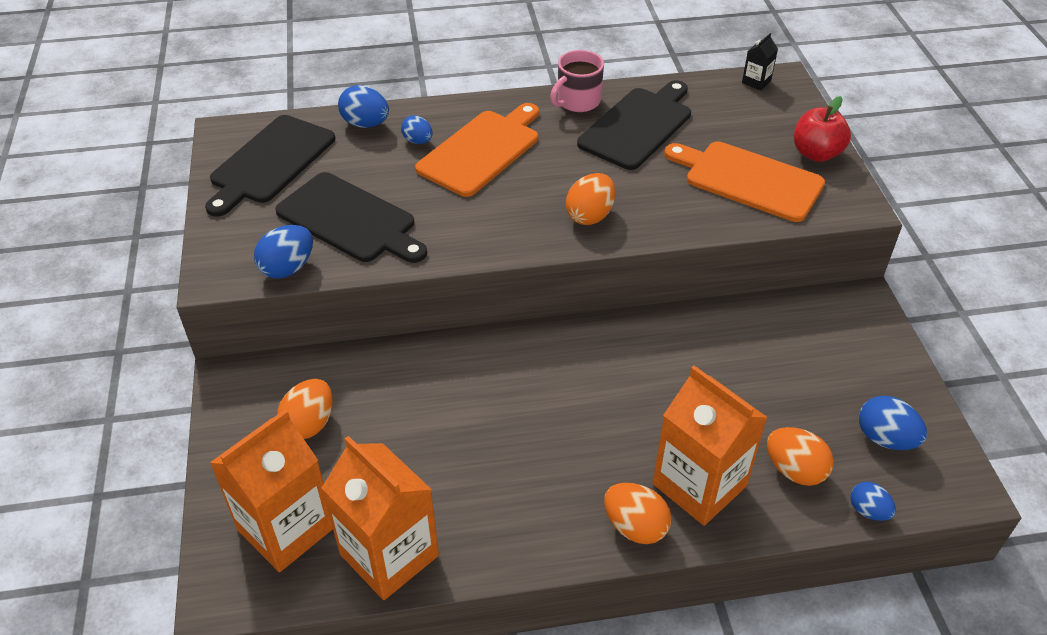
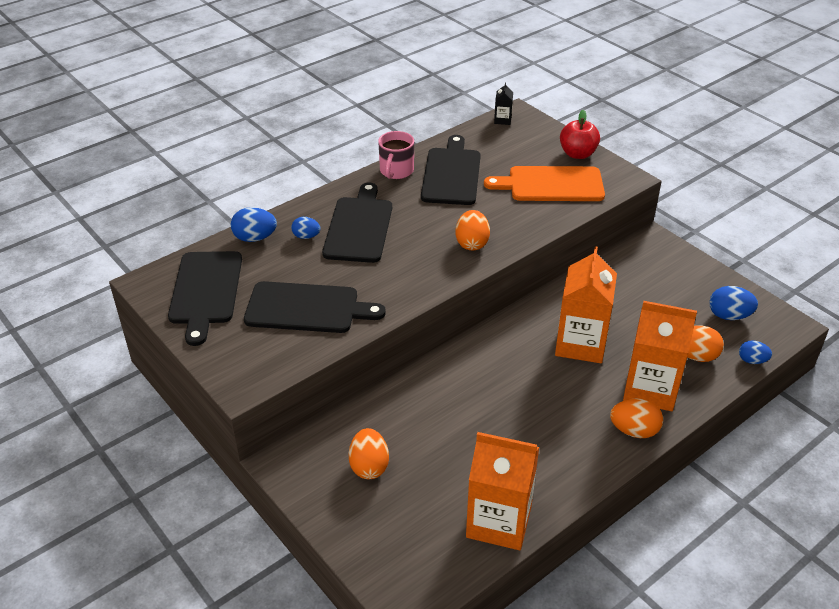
camera: 30 degrees left, 5 degrees down
orange carton [210,409,333,572] -> orange carton moved to [555,246,617,363]
blue egg [254,225,313,279] -> none
orange cutting board [415,103,539,197] -> black cutting board [322,182,392,263]

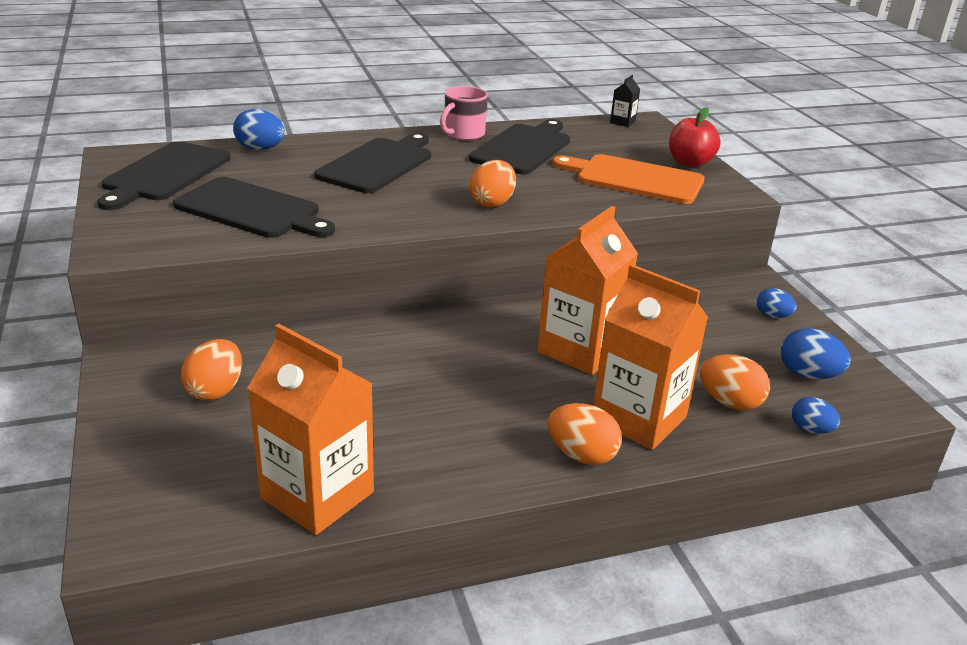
camera: 20 degrees right, 10 degrees down
blue egg [291,217,321,239] -> blue egg moved to [757,288,797,318]

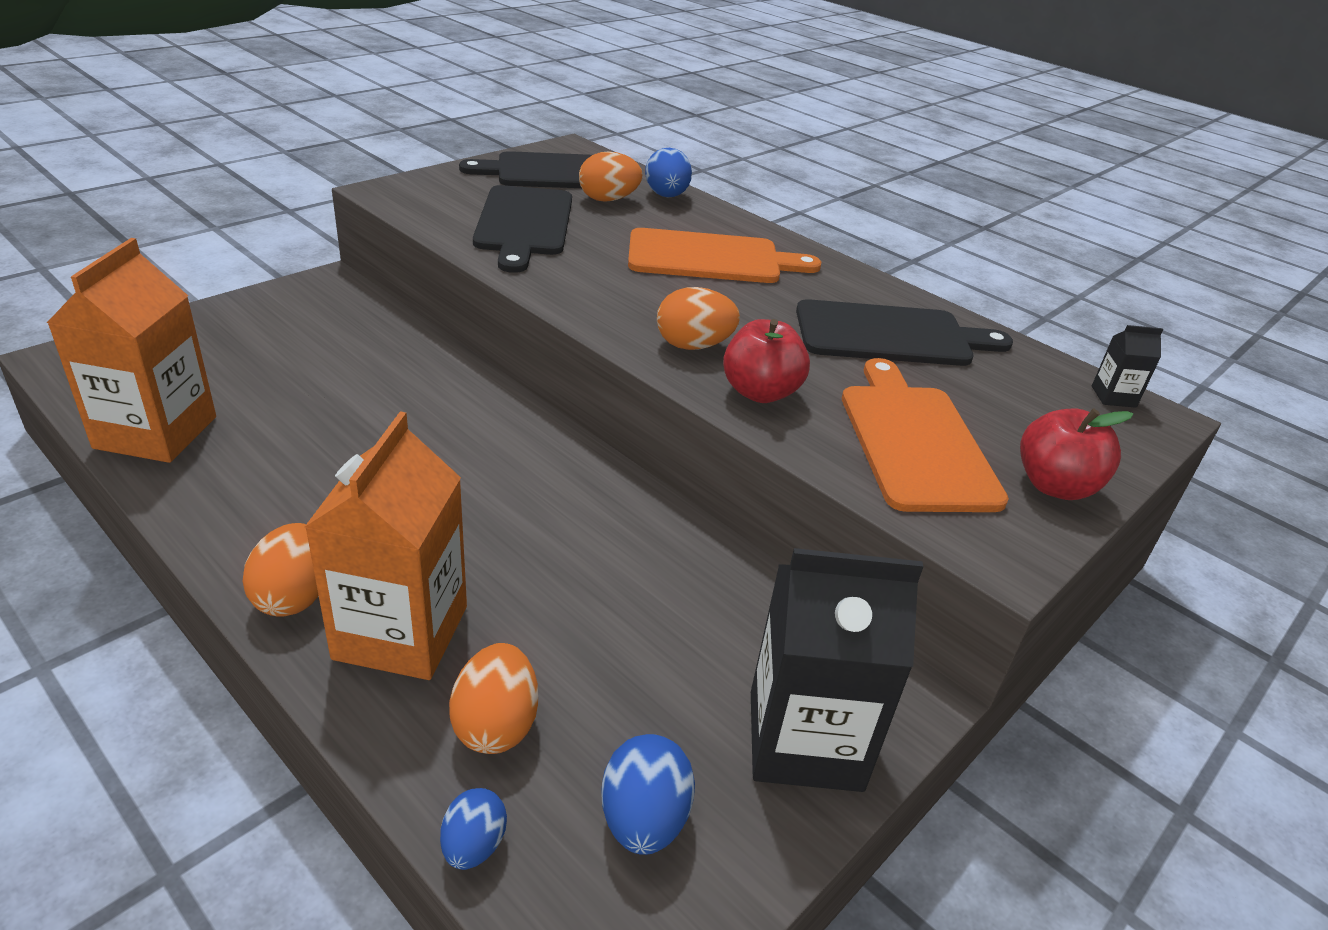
camera: 60 degrees right, 5 degrees up
orange egg [181,339,242,401] -> orange egg moved to [579,151,642,202]
black cutting board [314,133,431,193] -> orange cutting board [628,228,821,283]
pink mug [440,86,488,141] -> none
orange carton [537,206,638,375] -> none
blue egg [757,288,797,318] -> black carton [751,548,924,792]
none -> red apple [723,319,810,403]

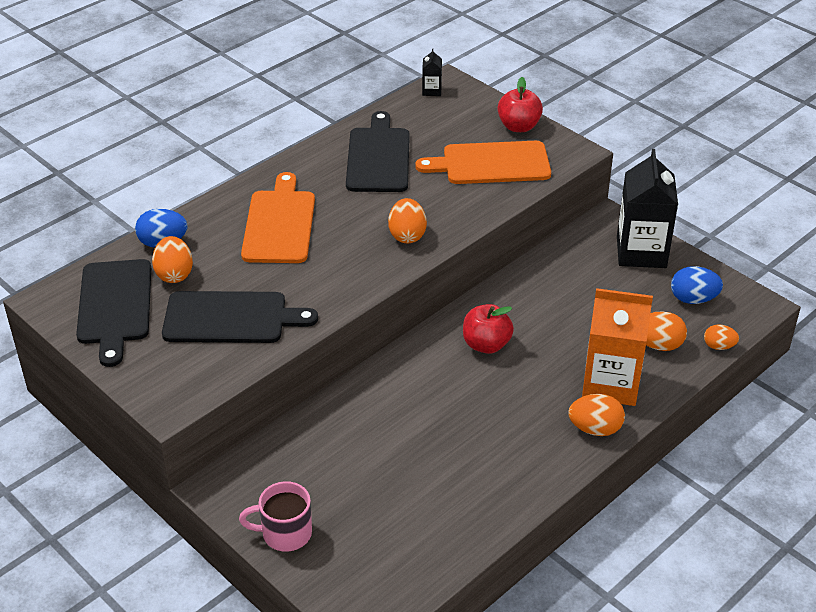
camera: 85 degrees left, 5 degrees up
orange carton [47,238,216,463] -> none
blue egg [440,788,507,870] -> orange egg [704,324,739,350]
red apple [723,319,810,403] -> red apple moved to [463,304,514,354]
none -> pink mug [239,481,312,552]

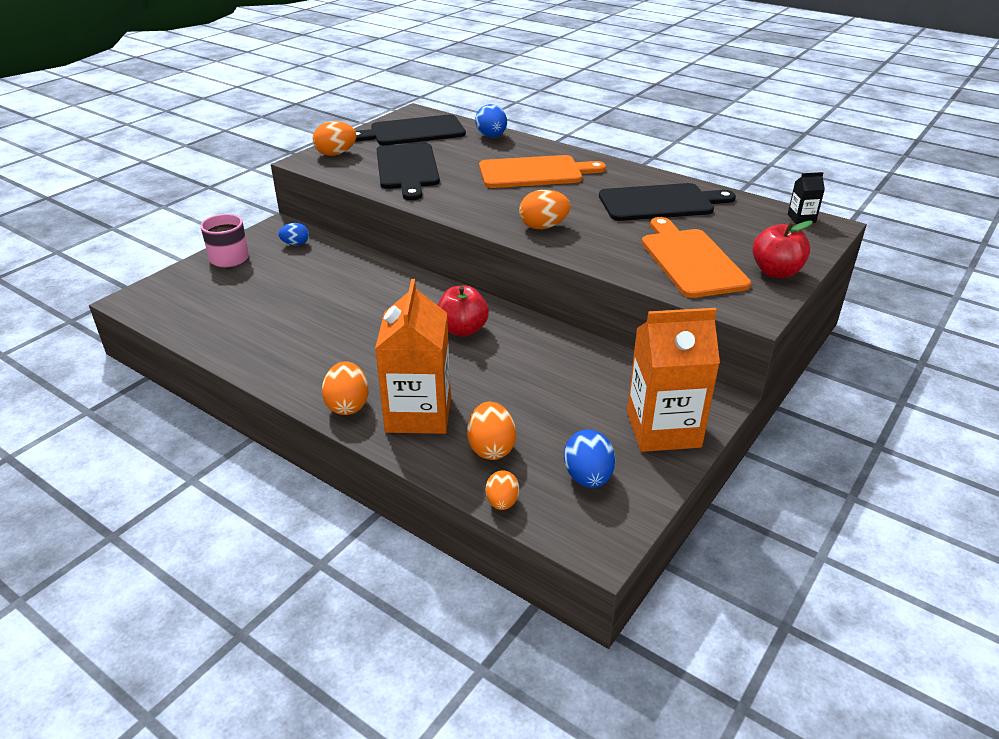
camera: 80 degrees right, 5 degrees down
orange egg [152,236,193,283] -> orange egg moved to [312,121,357,156]
black carton [617,149,678,268] -> orange carton [627,308,720,452]
none -> blue egg [278,223,309,245]

